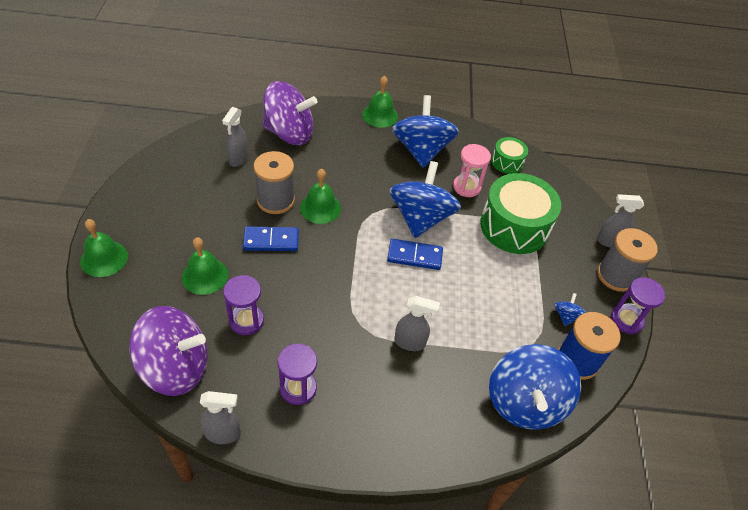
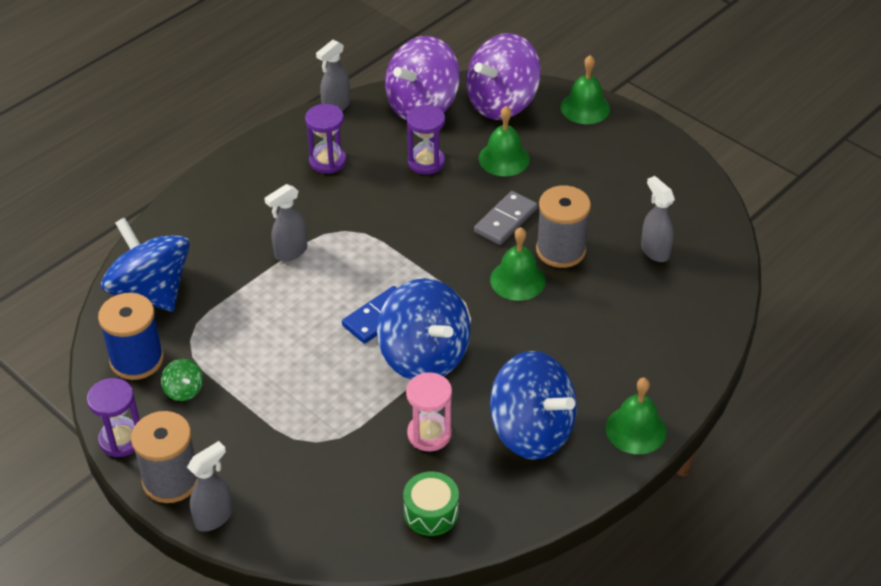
camera: 135 degrees right, 5 degrees down
blue domino [243,226,299,251] -> grey domino [474,191,538,245]
purple spinning top [263,81,317,145] -> purple spinning top moved to [466,33,541,120]
green drum [480,173,561,254] -> none
blue spinning top [554,293,586,326] -> green spinning top [161,359,203,401]

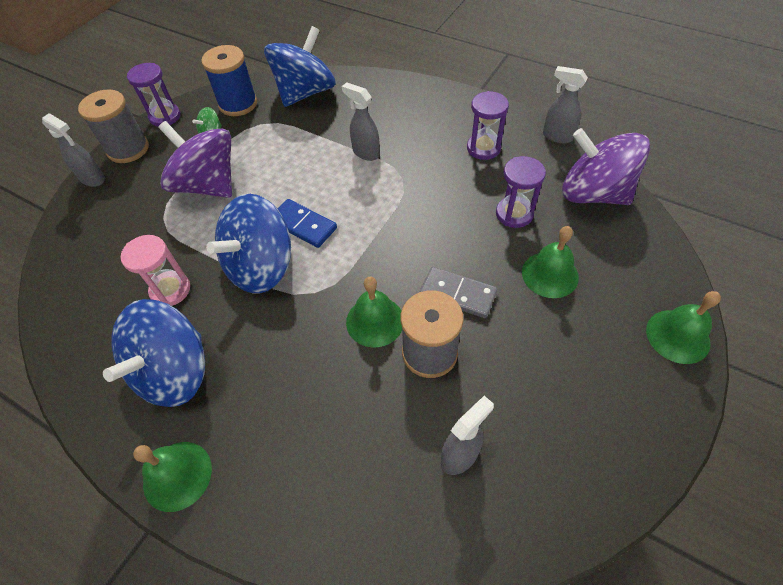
camera: 80 degrees right, 10 degrees up
green drum [403,471,459,536] -> none
purple spinning top [466,33,541,120] -> purple spinning top moved to [158,121,232,198]

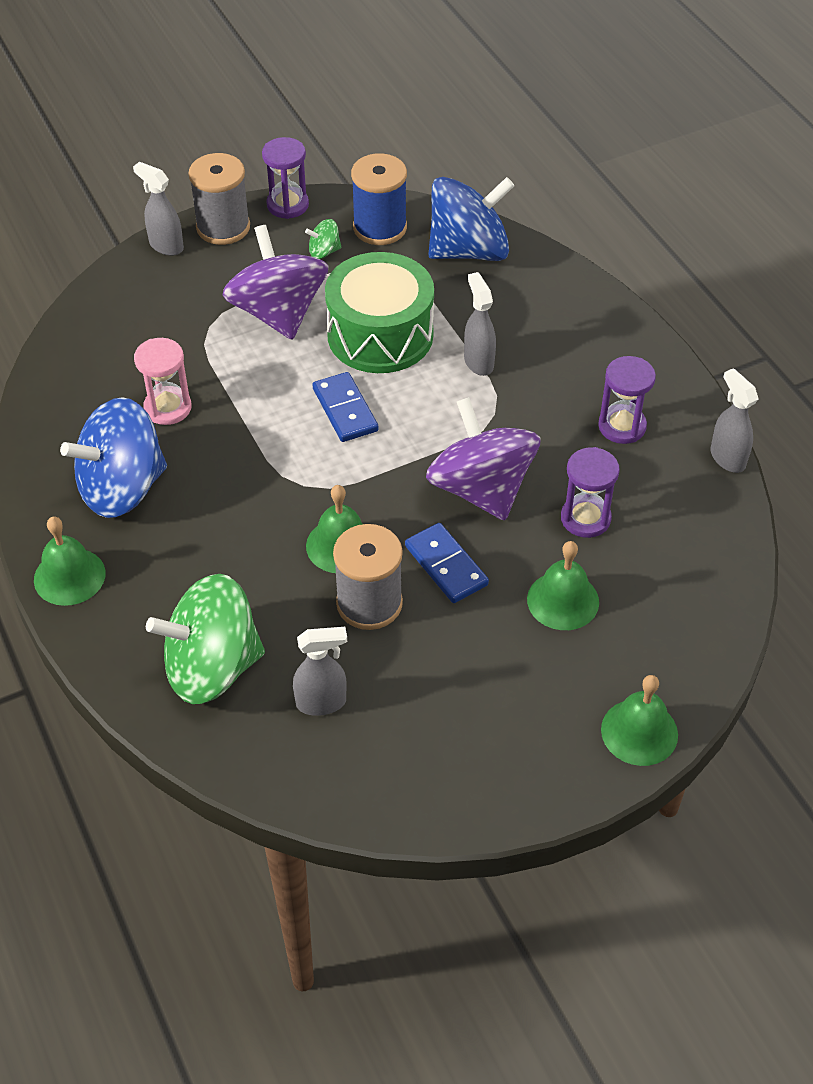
camera: 30 degrees right, 5 degrees down
grey spray bottle [42,113,105,187] -> grey spray bottle turned 150 degrees clockwise [133,162,184,256]
blue spinning top [206,194,291,293] -> none
grey domino [419,267,497,318] -> blue domino [405,523,489,603]
purple spinning top [562,128,650,205] -> purple spinning top moved to [426,397,541,521]
none -> green spinning top [146,574,265,704]
none -> green drum [325,252,434,373]

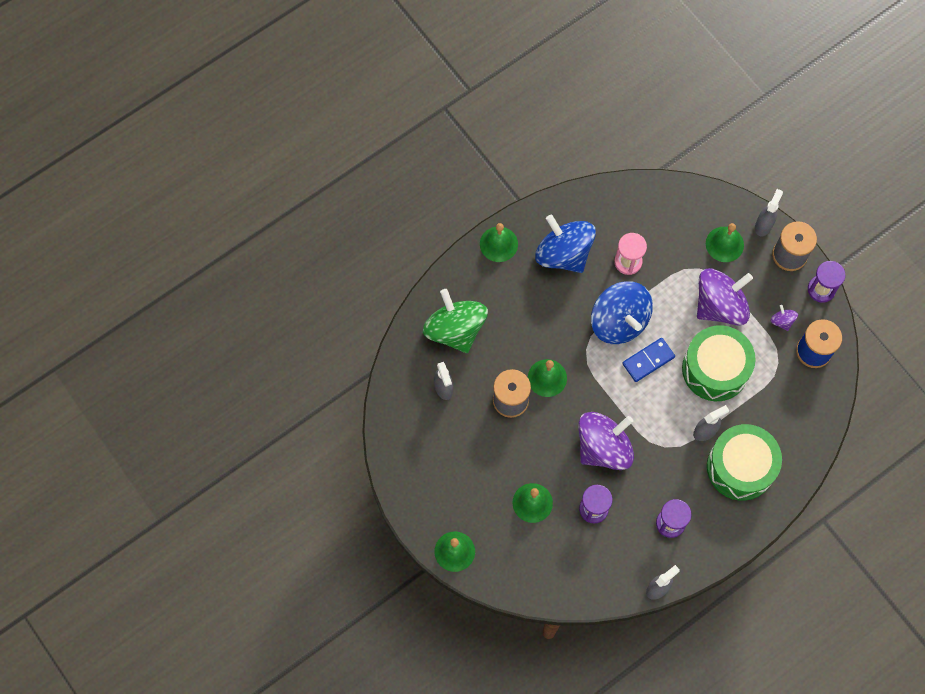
camera: 80 degrees right, 20 degrees up
green spinning top [305,219,341,259] -> purple spinning top [770,305,798,331]
blue domino [405,523,489,603] -> none
blue spinning top [428,177,515,261] -> blue spinning top moved to [591,281,653,344]
none -> green bell [706,223,744,262]
none -> green drum [707,424,782,501]

